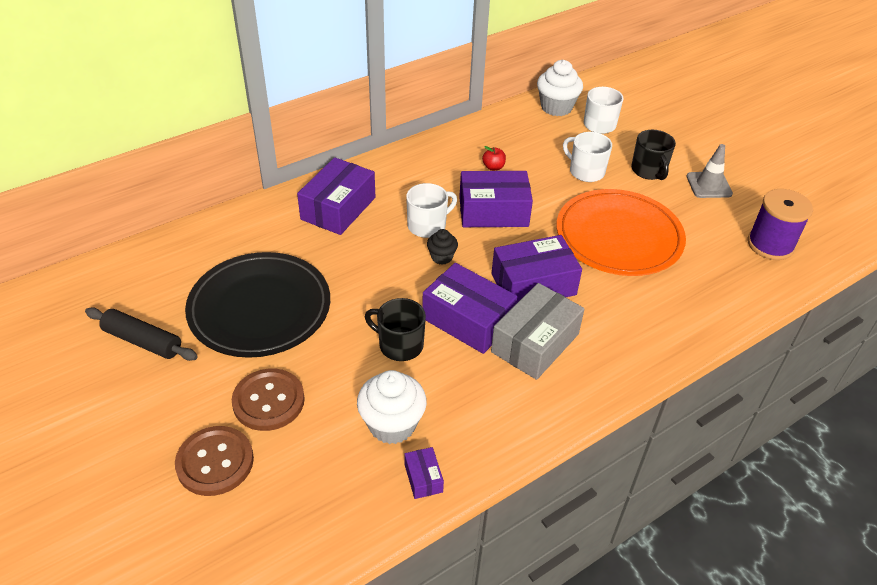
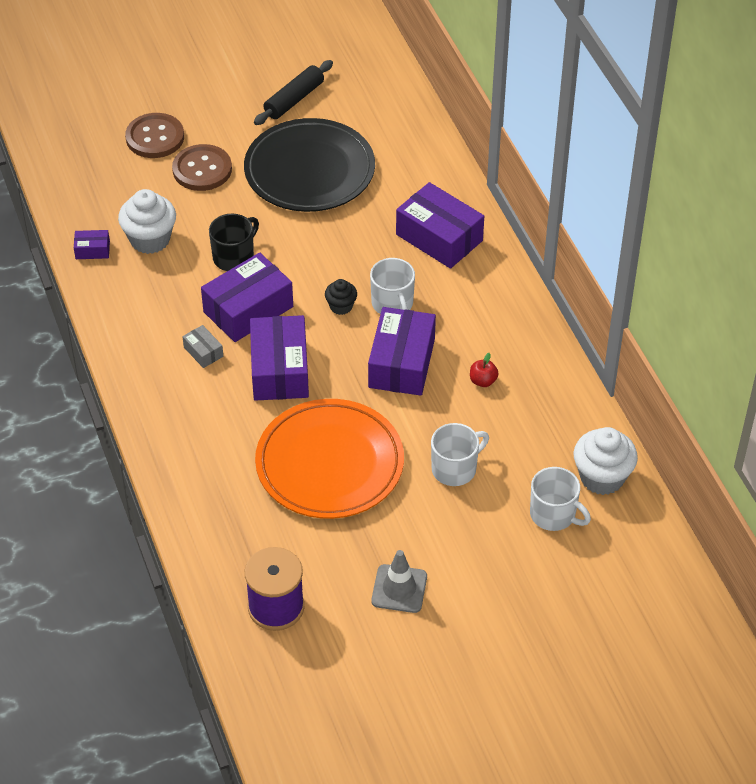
camera: 105 degrees right, 5 degrees up
grey box [491,283,584,380] -> grey box [182,325,223,368], size x0.46
black mug [631,130,676,180] -> none

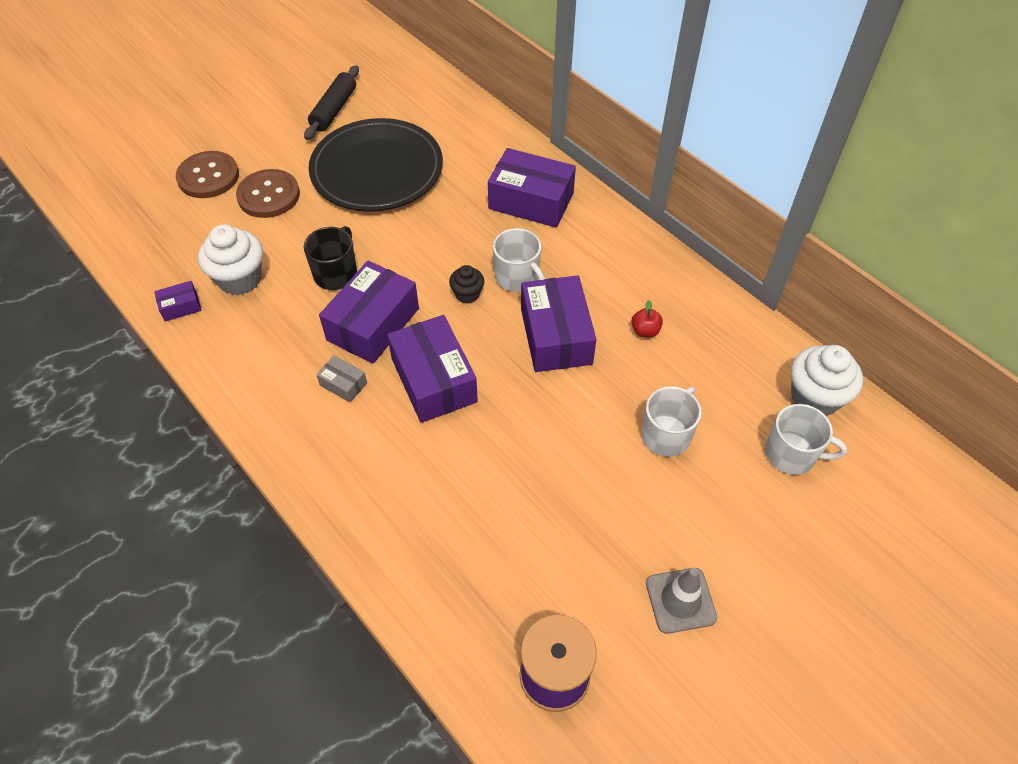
camera: 20 degrees left, 5 degrees up
orange plate [255,399,404,519] -> none

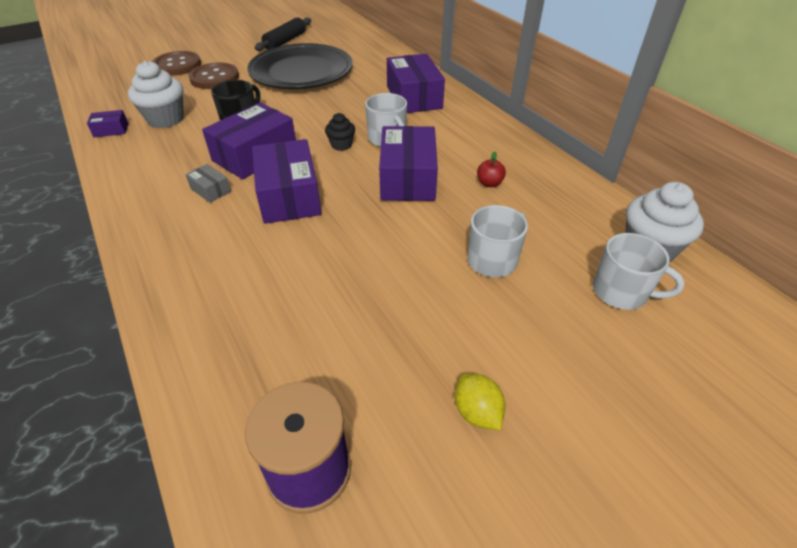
camera: 10 degrees right, 10 degrees down
purple box [488,148,576,228] -> purple box turned 45 degrees clockwise [387,54,445,113]
grey traffic cone [646,567,717,634] -> yellow lemon [455,373,506,430]

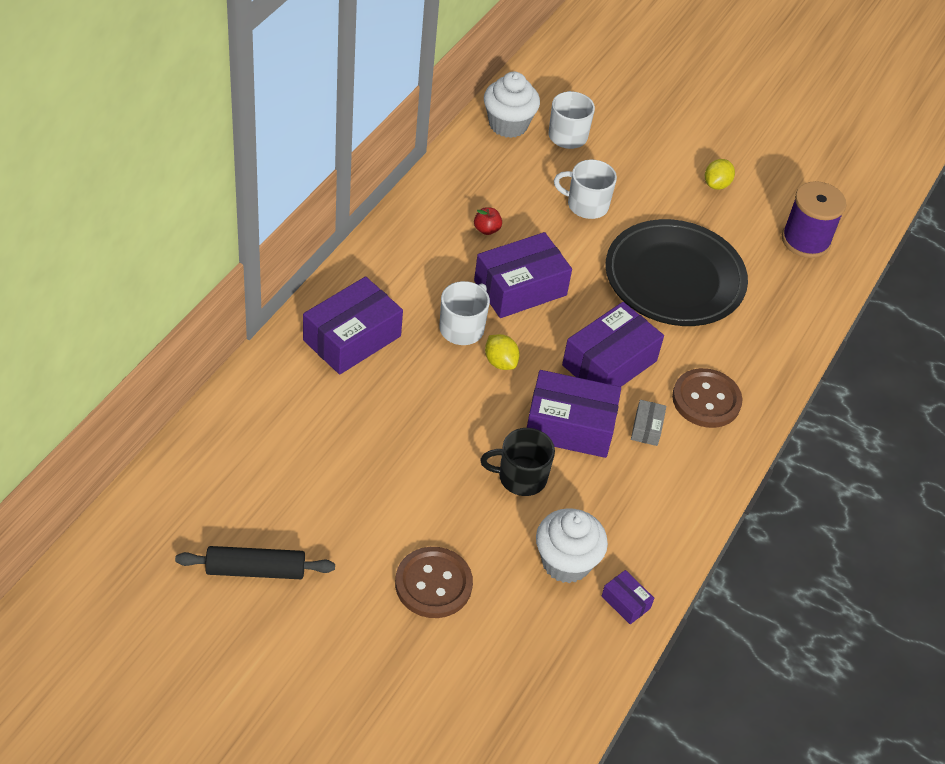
camera: 125 degrees left, 5 degrees up
brown button [152,51,201,76] -> brown button moved to [672,368,742,428]
black plate [247,43,353,89] -> black plate moved to [605,219,748,326]
black cupcake [325,113,355,151] -> yellow lemon [485,334,520,370]

